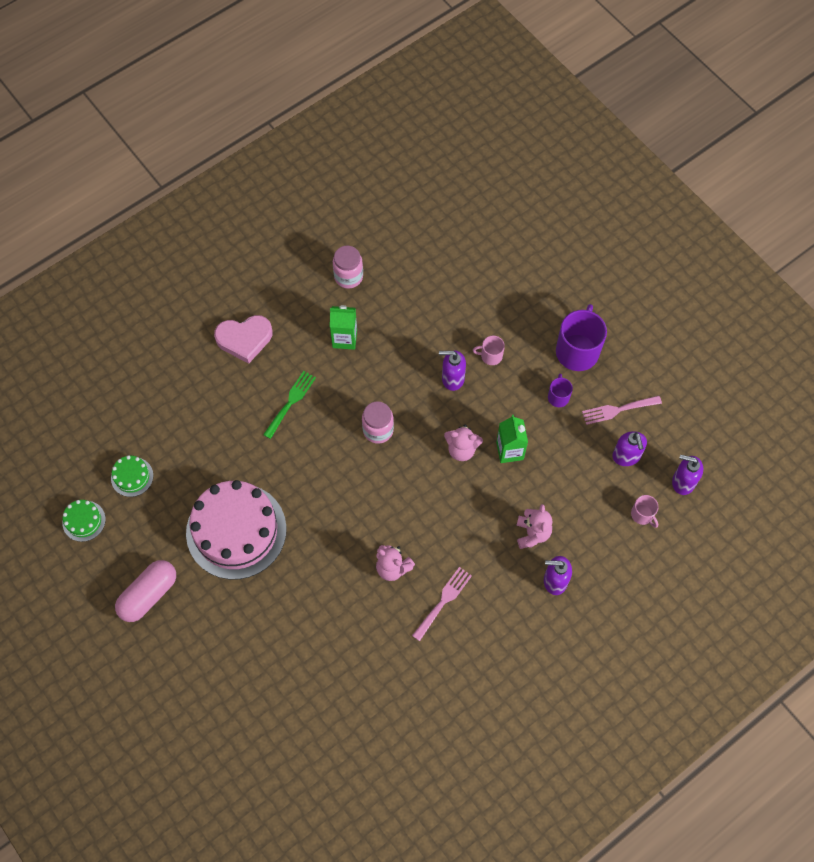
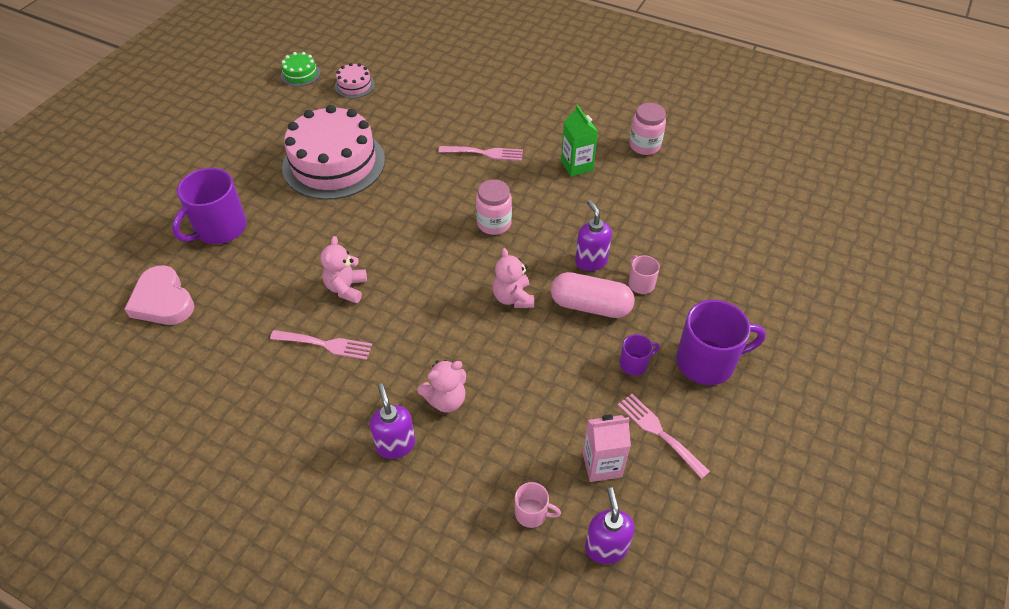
camera: 65 degrees right, 15 degrees down
green cake [111,455,153,497] -> pink cake [335,63,375,98]
pink capsule [115,560,176,622] -> pink capsule moved to [551,272,635,318]
pink heart [214,315,273,364] -> pink heart moved to [125,265,194,325]
green fork [263,371,316,439] -> pink fork [439,146,523,161]
green carton [496,415,528,463] -> none
purple soap dispenser [612,431,647,466] -> pink carton [583,415,631,482]
pink mug [631,495,659,528] -> pink mug turned 105 degrees counterclockwise [515,482,561,528]
none -> purple mug [172,168,247,244]

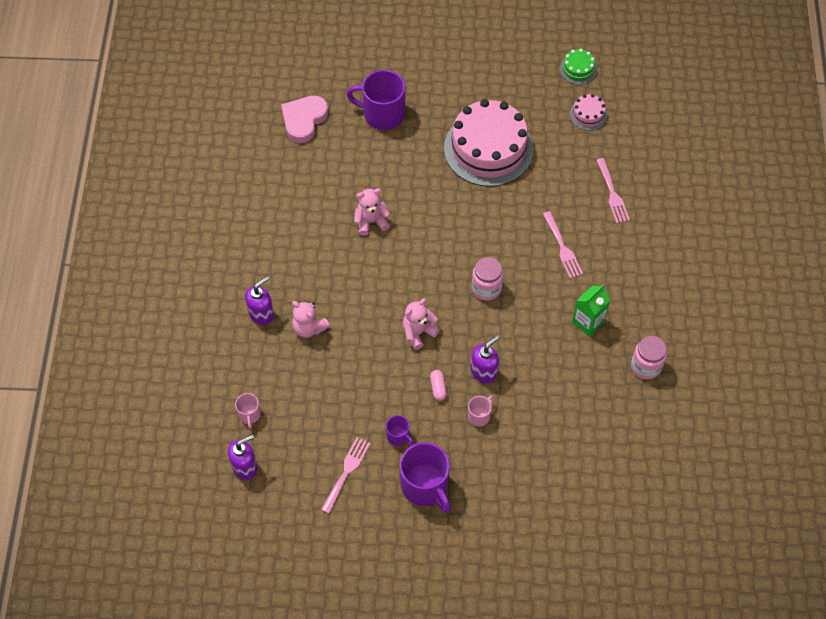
camera: 65 degrees right, 10 degrees up
pink fork [270,330,372,360] -> pink fork moved to [596,158,630,223]
pink capsule [551,272,635,318] -> pink capsule [430,370,447,401], size x0.47
pink carton [583,415,631,482] -> none

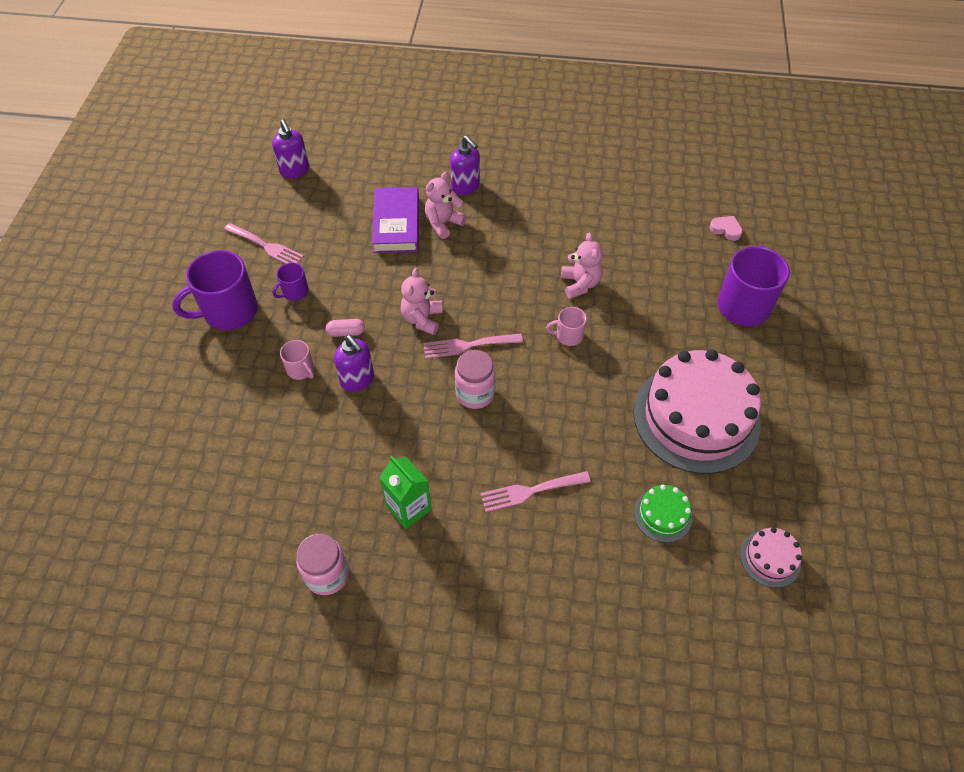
camera: 95 degrees right, 5 degrees down
pink mug [235,393,261,429] -> pink mug moved to [546,307,587,346]
pink heart [281,95,328,143] -> pink heart [710,216,743,241], size x0.50
pink teddy bear [403,299,440,350] -> pink teddy bear turned 135 degrees counterclockwise [401,268,443,335]
green cake [560,49,597,85] -> green cake moved to [634,485,692,543]
pink fork [596,158,630,223] -> pink fork moved to [423,333,523,359]
none -> purple book [372,187,419,253]

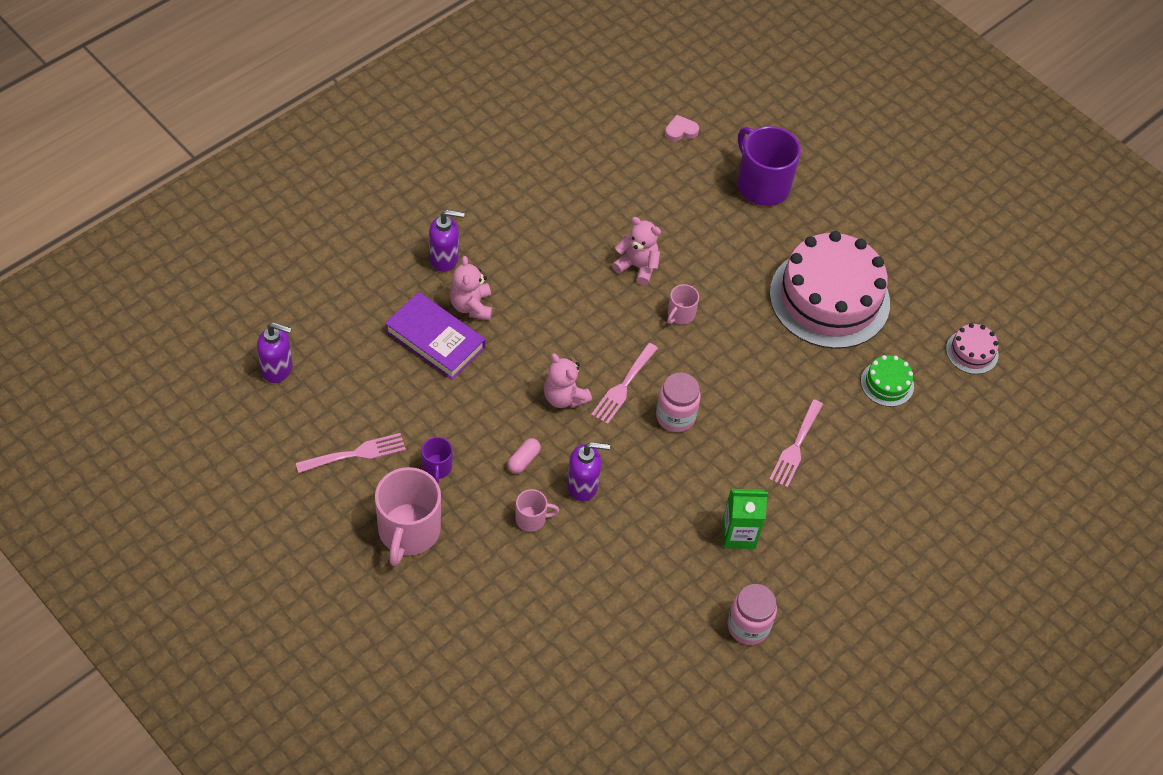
camera: 55 degrees left, 0 degrees up
purple mug [172,250,258,330] -> pink mug [375,467,441,566]

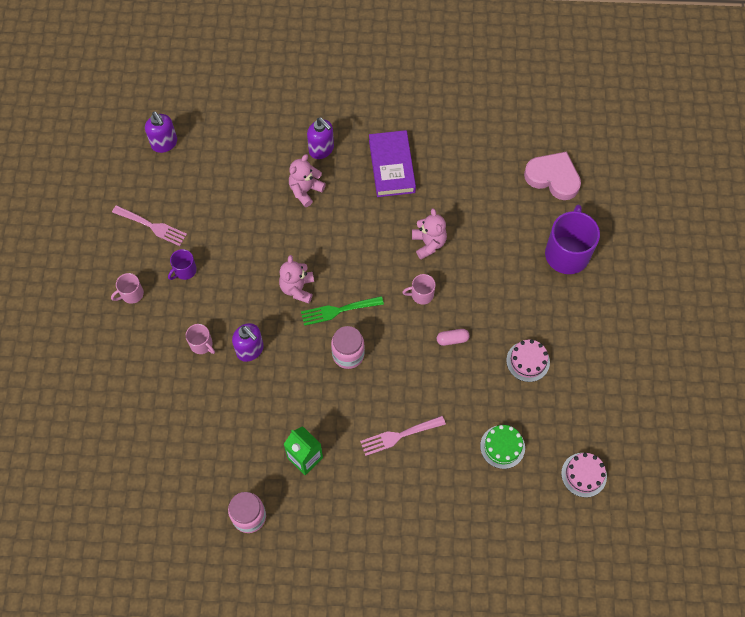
camera: 50 degrees right, 10 degrees up
pink mug [375,467,441,566] -> pink mug [111,273,144,304], size x0.49
purple book [385,292,485,380] -> purple book moved to [369,130,416,197]
pink capsule [507,438,541,473] -> pink capsule moved to [437,329,470,346]
pink fork [591,343,658,425] -> green fork [301,296,384,326]
pink heart [665,115,699,141] -> pink heart [524,151,581,200], size x2.01
pink cake [770,231,890,349] -> pink cake [506,339,550,382], size x0.43

